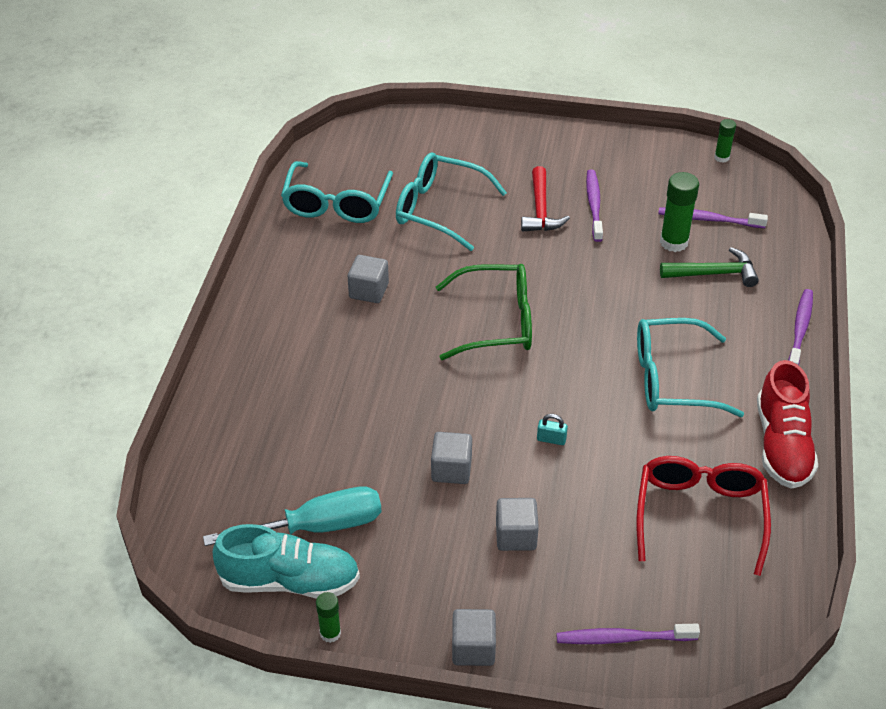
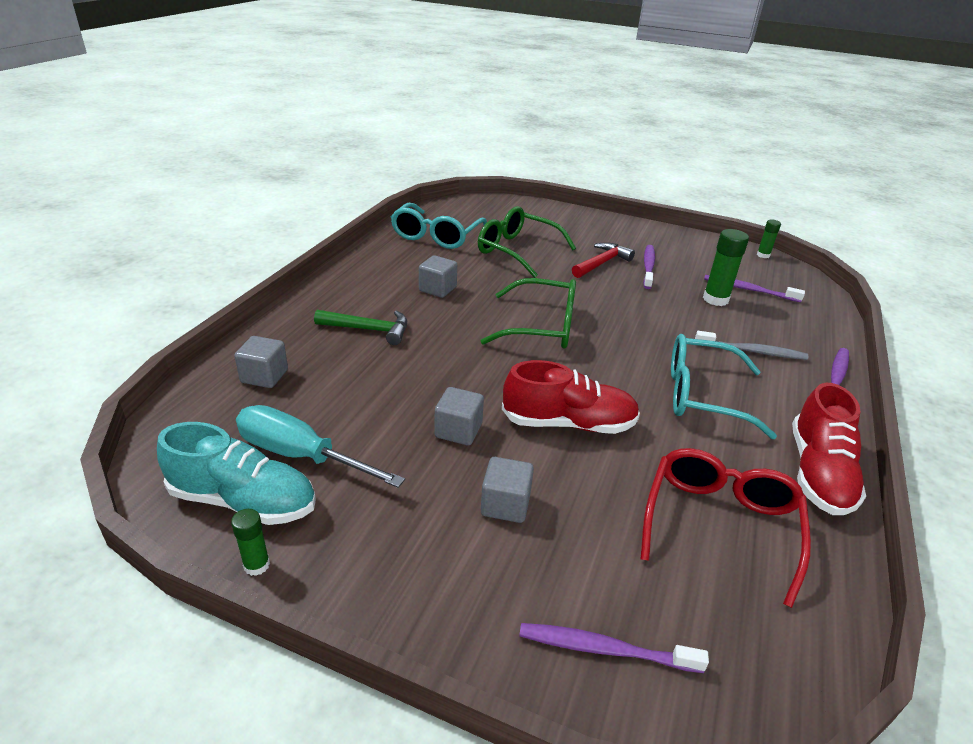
camera: 10 degrees right, 10 degrees down
turquoise screwdriver [203,486,381,546] -> turquoise screwdriver turned 150 degrees counterclockwise [236,405,405,488]
turquoise glasses [396,152,507,251] -> green glasses [478,206,576,278]
grey cube [452,609,496,666] -> grey cube moved to [234,336,288,388]
red hammer [521,166,570,232] -> red hammer turned 150 degrees counterclockwise [572,242,635,278]
turquoise padlock [537,414,568,445] -> red shoe [502,360,640,434]
green hammer [660,247,759,287] -> green hammer moved to [314,310,407,345]
none -> grey toothbrush [695,331,808,360]

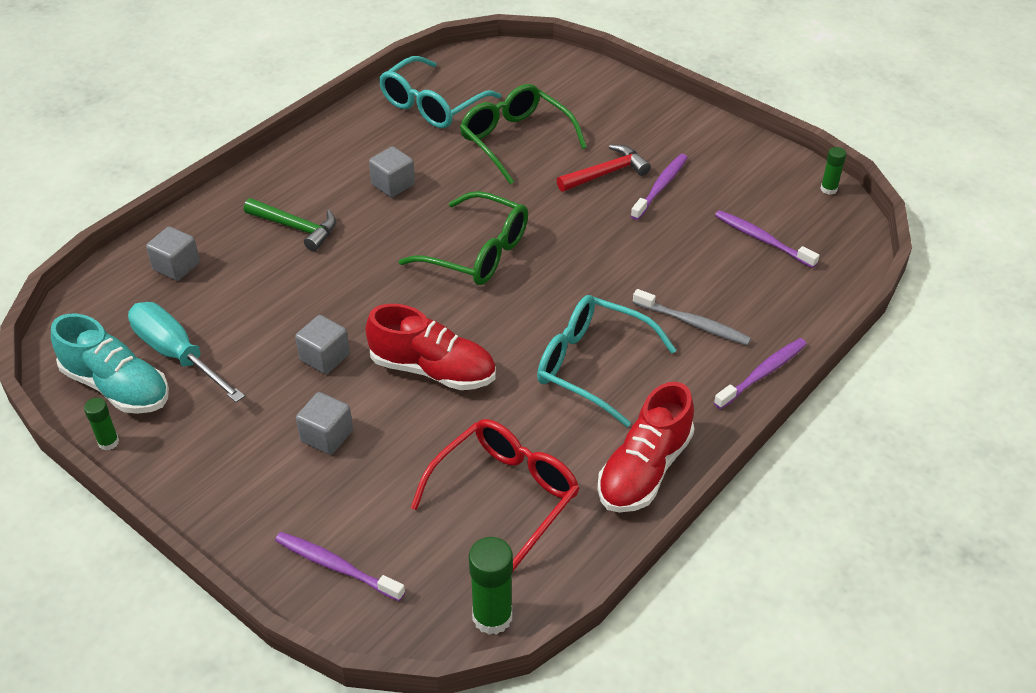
camera: 20 degrees right, 10 degrees up
green glue stick [703,229,749,306] -> green glue stick moved to [469,537,513,635]

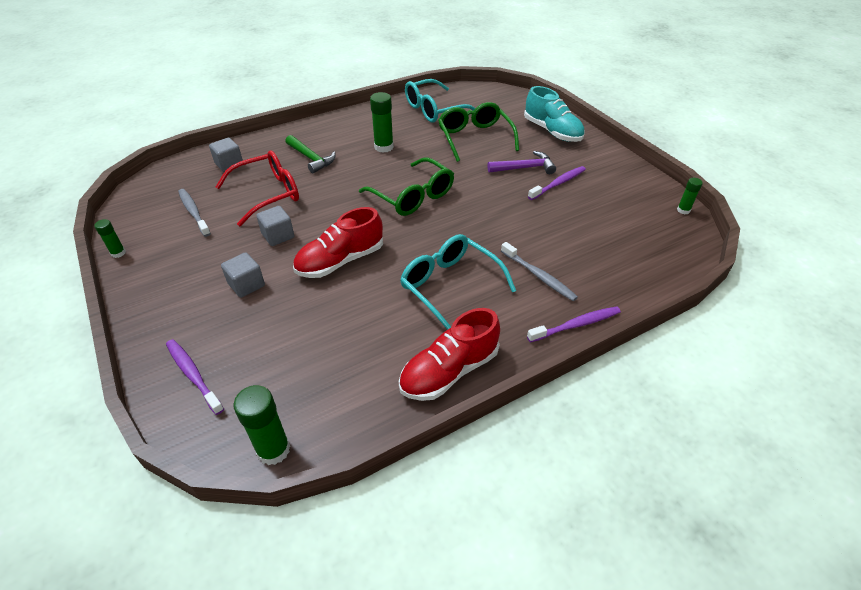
camera: 20 degrees right, 0 degrees up
turquoise shoe [51,314,169,414] -> turquoise shoe moved to [524,86,585,142]
turquoise screwdriver [128,302,245,402] -> grey toothbrush [178,189,211,237]
red shoe [365,304,496,390] -> red shoe turned 105 degrees clockwise [293,207,383,278]
grey cube [369,146,415,198] -> green glue stick [370,92,394,153]
red glasses [411,419,580,571] -> red glasses moved to [216,150,299,226]
red hammer [557,145,651,192] -> purple hammer [487,151,556,174]
purple toothbrush [715,210,820,268] -> none

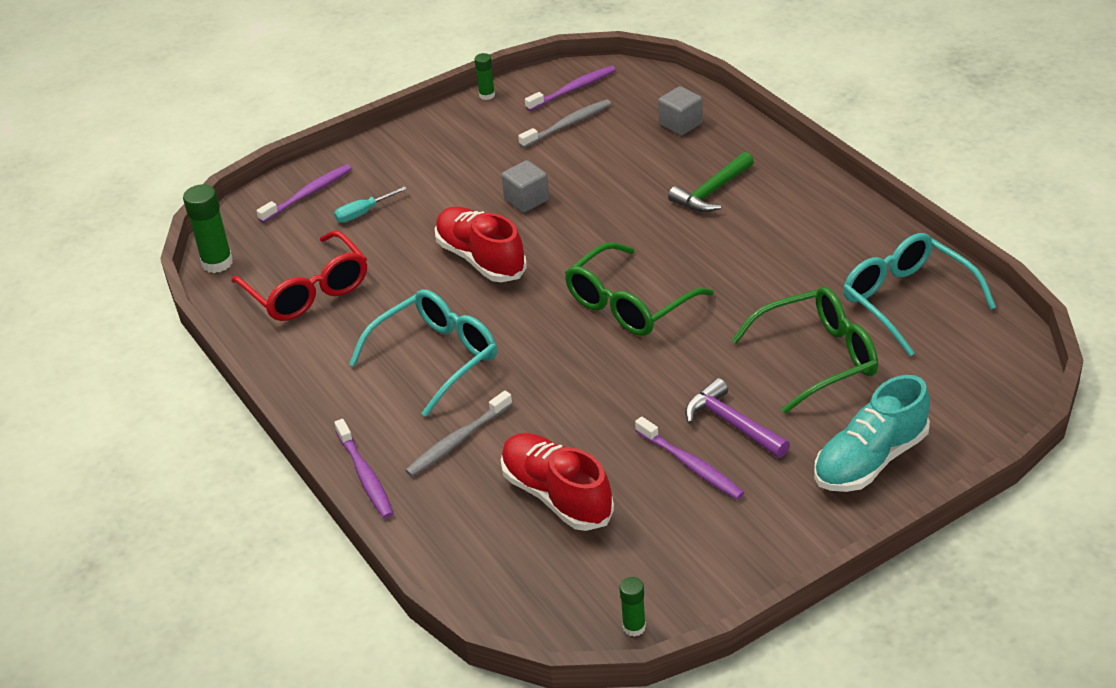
camera: 90 degrees right, 5 degrees down
red glasses [216,150,299,226] -> red glasses moved to [231,230,367,321]
grey cube [221,252,265,298] -> none
green glue stick [370,92,394,153] -> none
red shoe [399,308,500,401] -> red shoe moved to [501,433,614,531]
purple hammer [487,151,556,174] -> purple hammer turned 150 degrees clockwise [685,378,790,458]
none -> turquoise screwdriver [334,186,407,223]
none -> purple toothbrush [525,66,616,111]

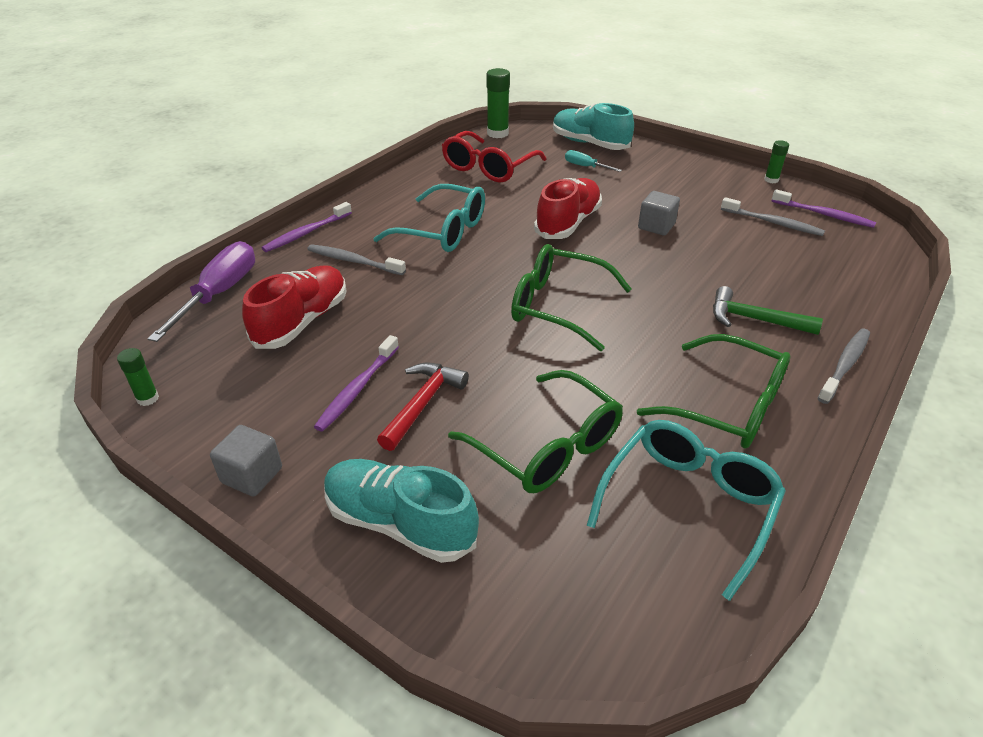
camera: 65 degrees right, 0 degrees up
purple toothbrush [256,164,352,223] -> turquoise shoe [553,103,634,150]
grey cube [658,86,703,136] -> grey cube moved to [210,425,282,497]
purple hammer [685,378,790,458] -> red hammer [377,363,469,451]
none -> purple screwdriver [147,241,255,342]
none -> green glasses [637,334,791,449]
none -> grey toothbrush [818,328,870,404]

